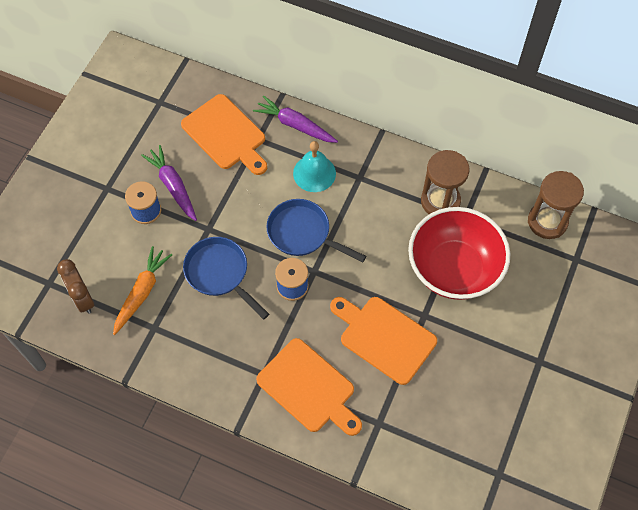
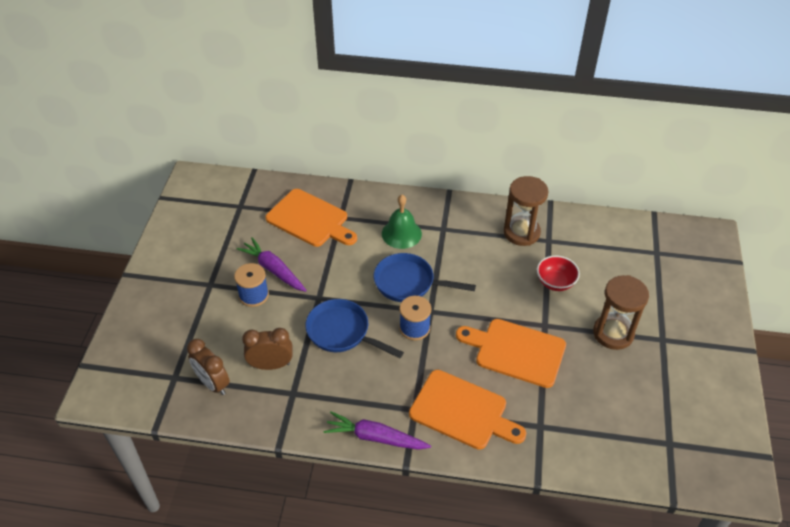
camera: 15 degrees left, 15 degrees down
orange carrot [113,246,172,335] -> brown clock [242,328,293,370]
purple carrot [253,95,338,143] -> purple carrot moved to [324,411,431,450]
turquoise bell [293,141,336,192] -> green bell [382,195,422,249]
red bowl [408,207,510,300] -> red bowl [537,255,580,291], size x0.46
brown hourglass [528,171,584,239] -> brown hourglass moved to [593,275,649,350]

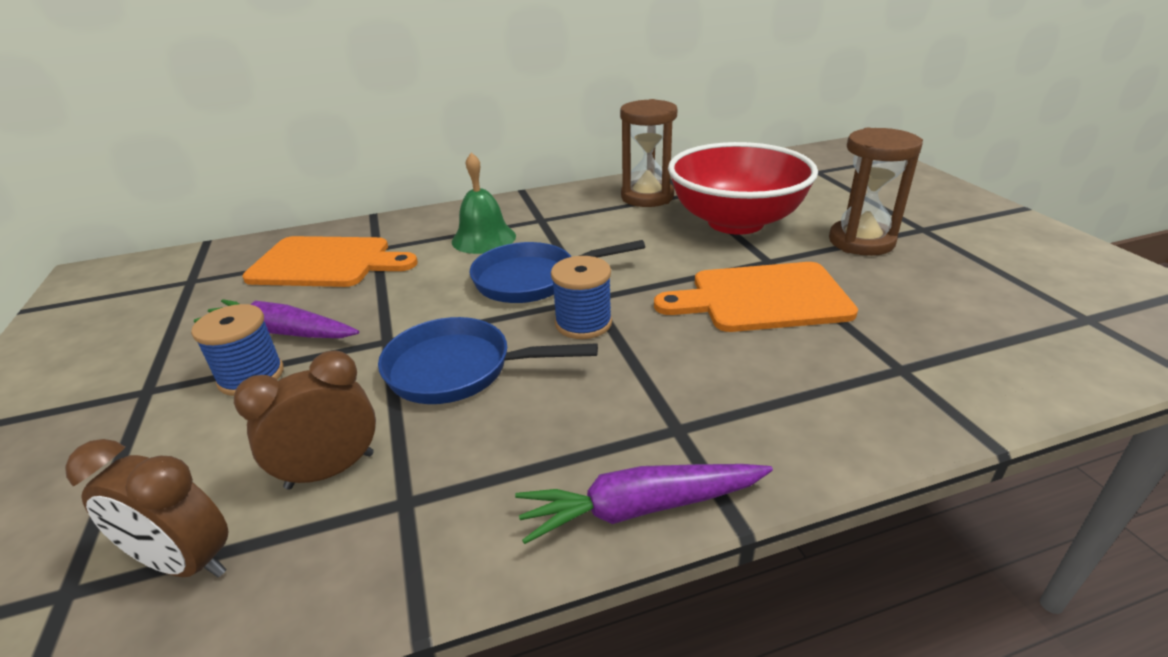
camera: 25 degrees left, 15 degrees down
orange cutting board [409,370,526,450] -> none
red bowl [537,255,580,291] -> red bowl [668,142,818,235], size x2.19

